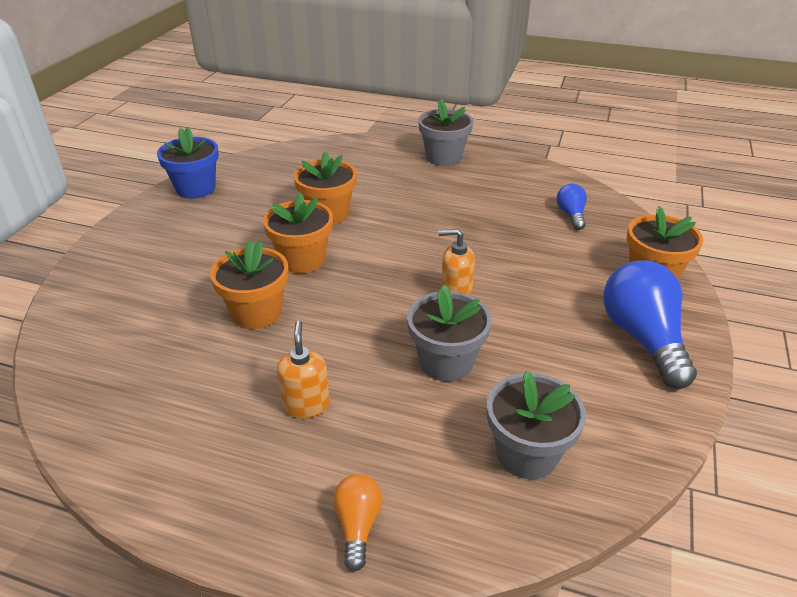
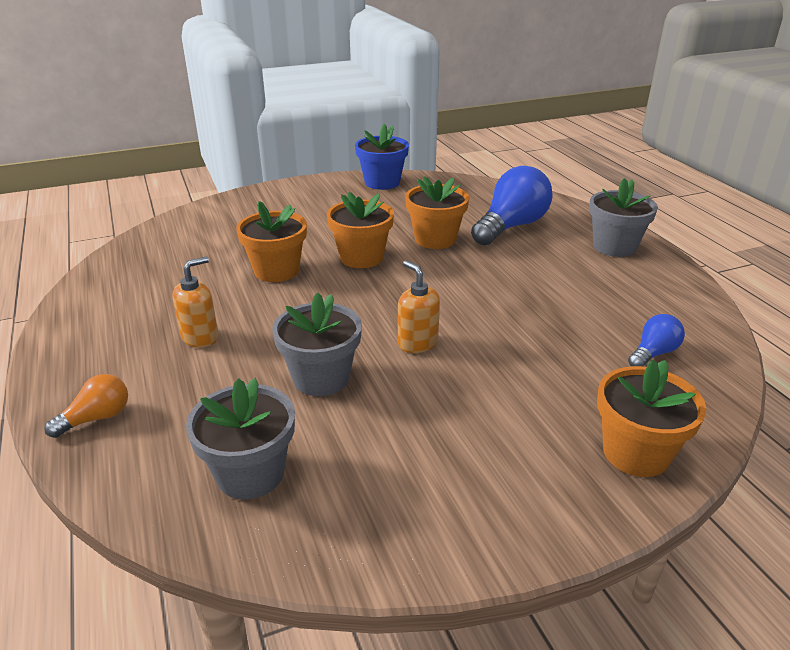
camera: 50 degrees right, 5 degrees down
blue light bulb [604,260,697,389] -> blue light bulb moved to [471,166,553,246]

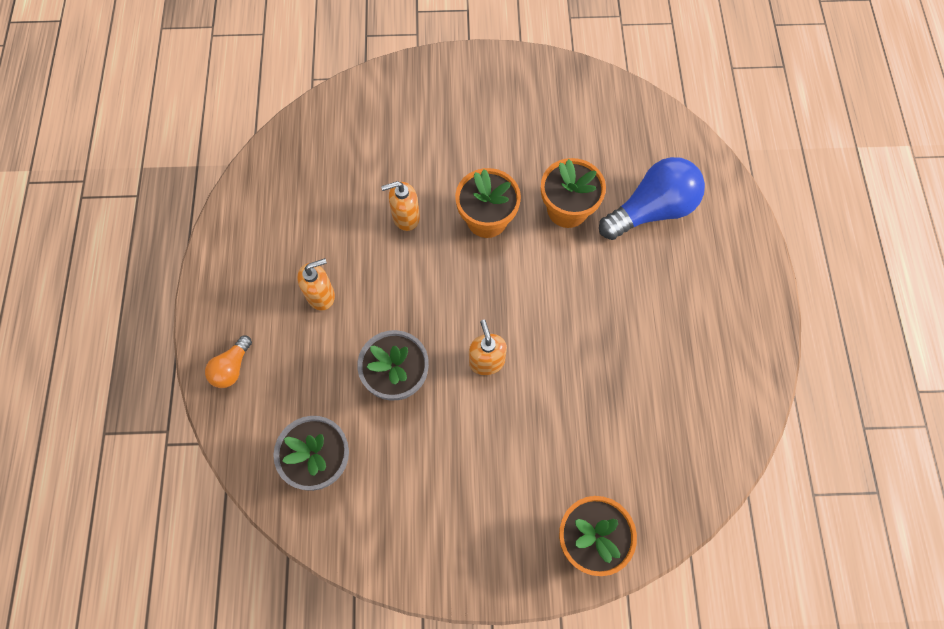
camera: 20 degrees right, 35 degrees up
orange light bulb [44,374,128,438] -> orange light bulb turned 135 degrees clockwise [205,336,252,388]
orange flower pot [236,201,307,282] -> orange soap dispenser [381,181,420,231]
blue flower pot [355,124,409,190] -> none
grey flower pot [589,178,658,257] -> none
blue light bulb [628,314,685,366] -> none

